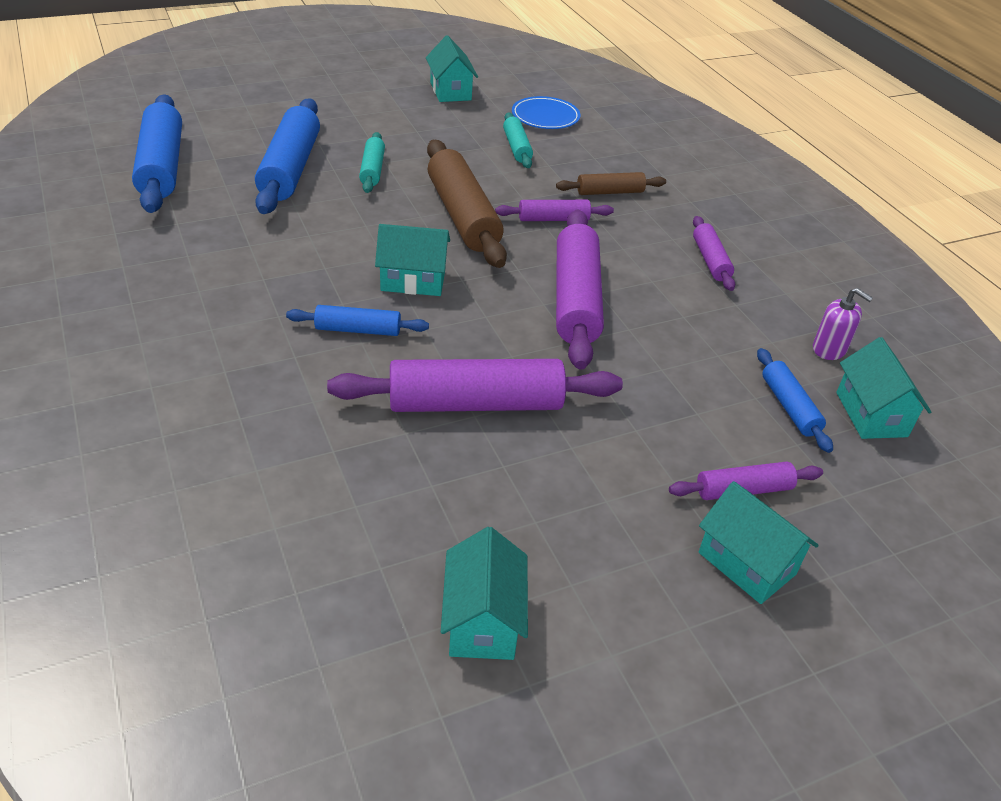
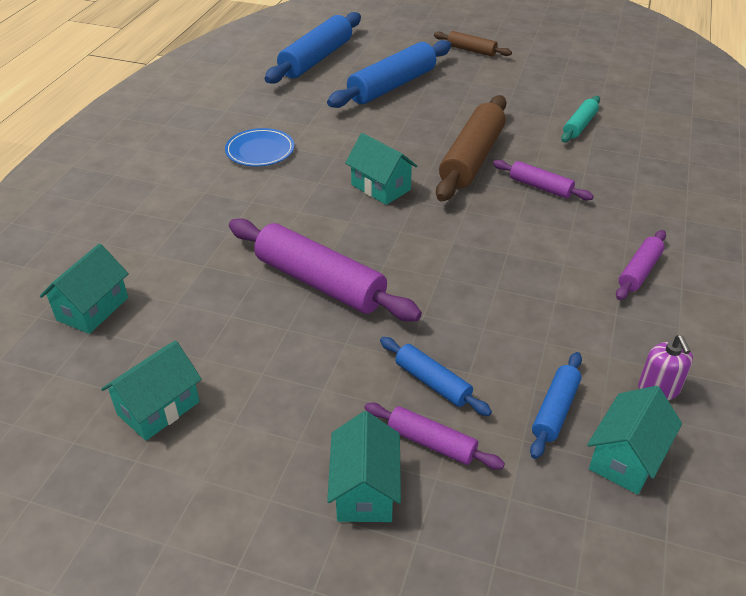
camera: 45 degrees right, 0 degrees up
blue rolling pin [286,305,429,336] -> blue rolling pin moved to [380,337,492,416]
turquoise rolling pin [359,132,385,193] -> none
turquoise house [426,35,478,102] -> turquoise house moved to [40,243,129,334]
blue plate [512,96,581,129] -> blue plate moved to [225,128,294,167]
brown rolling pin [556,172,666,195] -> brown rolling pin moved to [434,31,512,57]
purple rolling pin [556,210,604,370] -> none

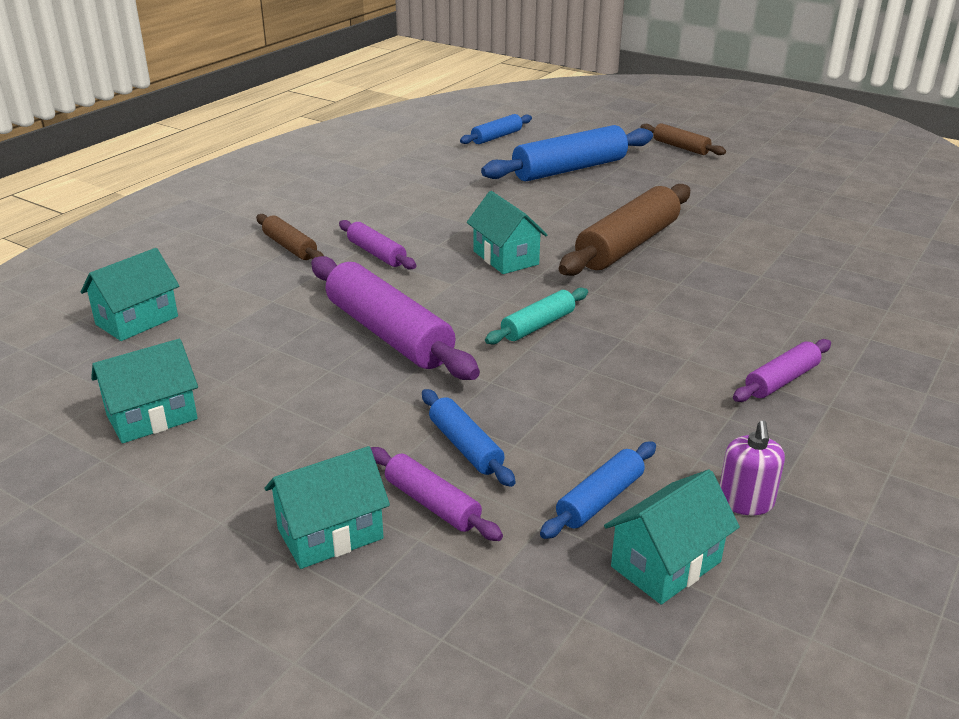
camera: 15 degrees right, 10 degrees down
blue plate [225,128,294,167] -> none
blue rolling pin [265,12,361,84] -> blue rolling pin [460,114,532,144], size x0.53
turquoise house [327,411,401,522] -> turquoise house turned 45 degrees clockwise [264,446,390,569]
purple rolling pin [493,160,594,200] -> purple rolling pin moved to [339,220,416,270]
turquoise rolling pin [561,96,600,143] -> turquoise rolling pin moved to [485,288,588,345]
none -> brown rolling pin [256,214,324,260]

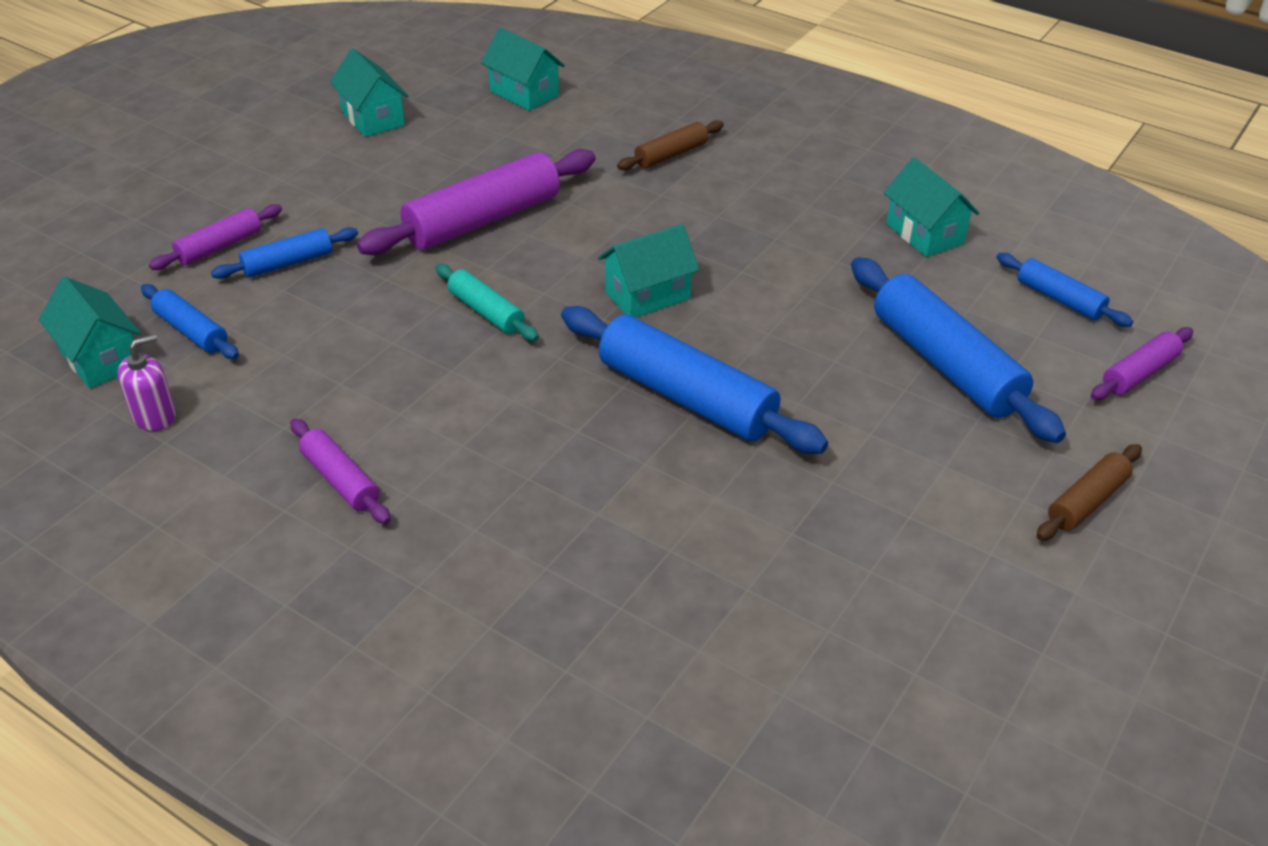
camera: 90 degrees right, 10 degrees up
turquoise house [264,446,390,569] -> turquoise house moved to [884,157,979,257]
purple rolling pin [339,220,416,270] -> purple rolling pin moved to [1091,327,1193,400]
brown rolling pin [559,184,690,276] -> blue rolling pin [561,306,828,454]
purple soap dispenser [720,420,785,515] -> purple soap dispenser turned 135 degrees clockwise [118,334,176,431]

